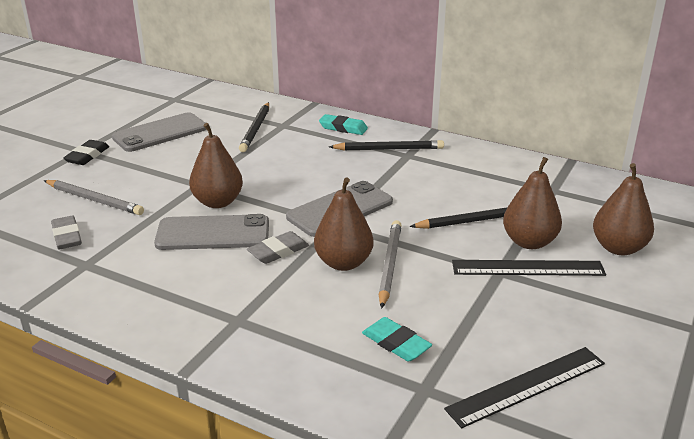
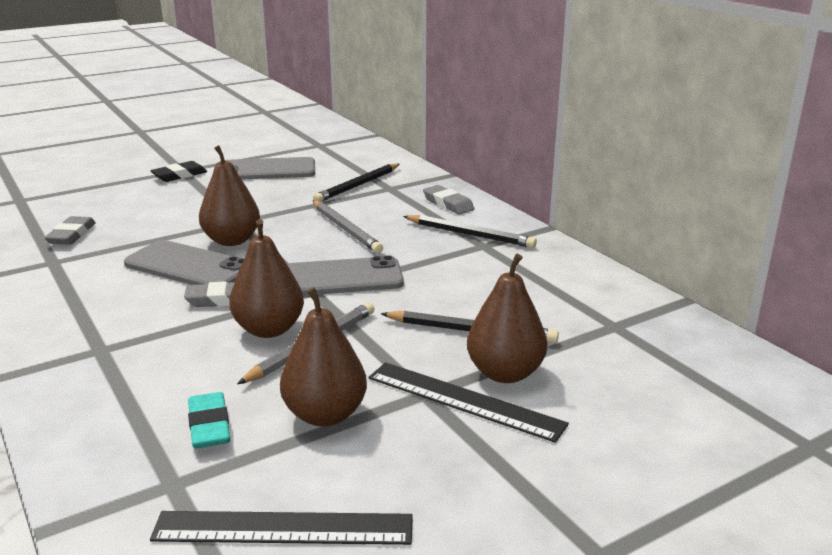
camera: 30 degrees right, 5 degrees down
grey pencil [44,180,144,215] -> grey pencil moved to [313,201,383,253]
turquoise eraser [319,114,368,135] -> grey eraser [423,185,475,214]
brown pear [593,163,654,255] -> brown pear moved to [280,287,367,427]

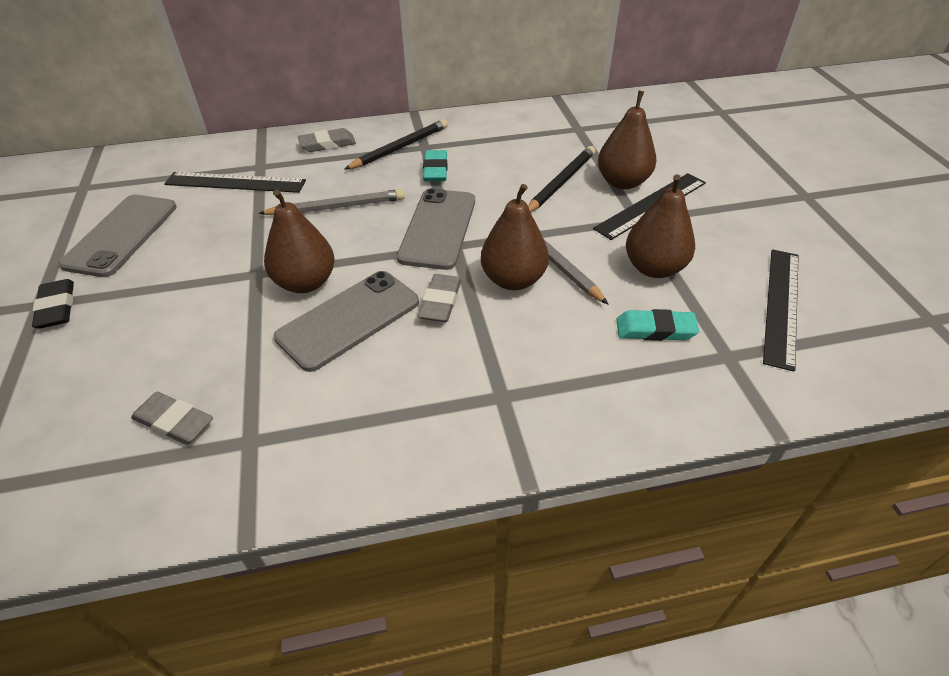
camera: 70 degrees left, 20 degrees up
black pencil [313,164,400,202] -> black ruler [164,172,306,193]
none -> turquoise eraser [423,150,448,182]

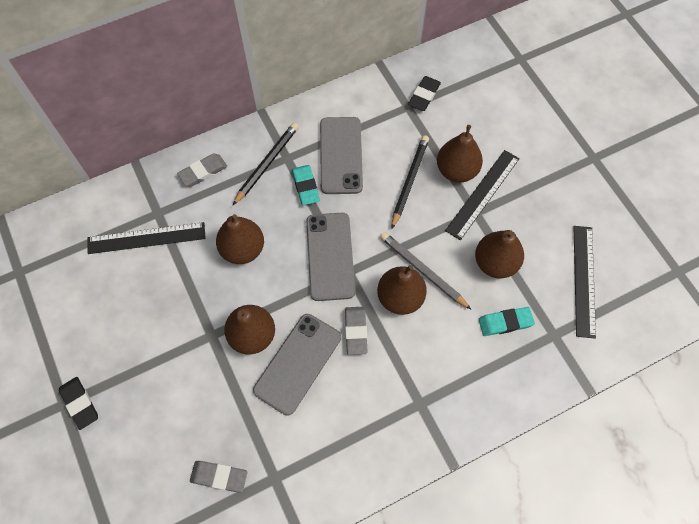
camera: 15 degrees left, 20 degrees up
grey phone [59,195,177,277] -> grey phone moved to [320,117,363,194]
grey pencil [258,189,405,215] -> brown pear [216,214,264,264]
none -> black eraser [408,76,441,111]

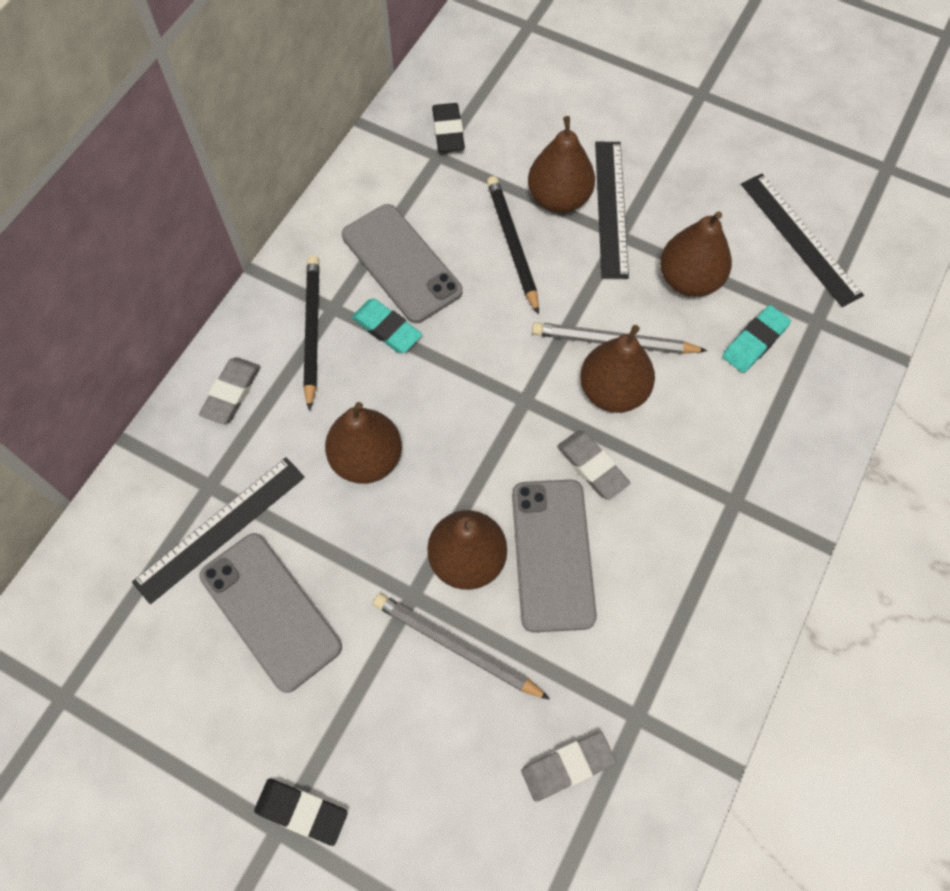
camera: 35 degrees left, 0 degrees up
grey phone [306,213,355,301] -> grey phone moved to [200,533,342,693]
none -> grey pencil [373,594,550,700]

